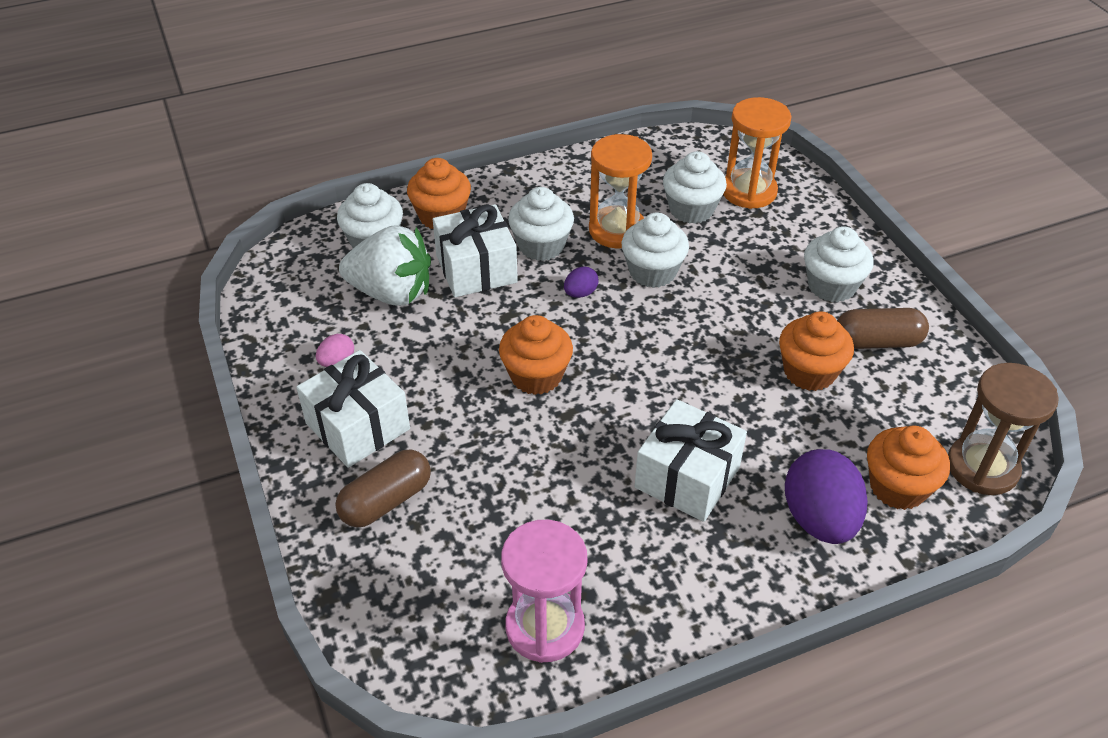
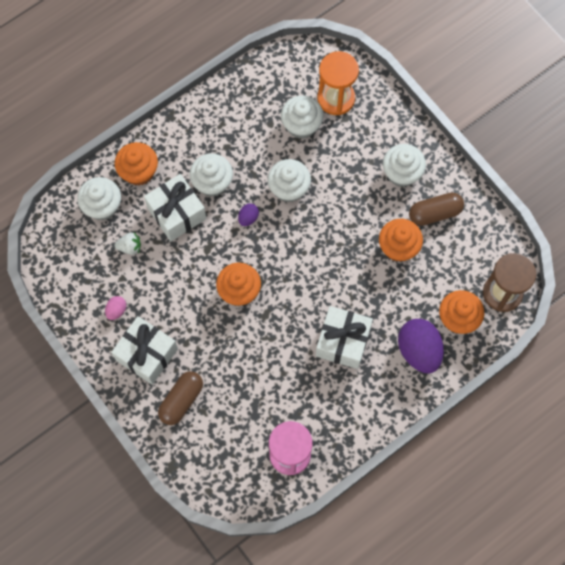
camera: 15 degrees left, 25 degrees up
white strawberry [339,225,431,306] -> white strawberry [114,232,141,255], size x0.44
orange hourglass [589,134,652,249] -> none

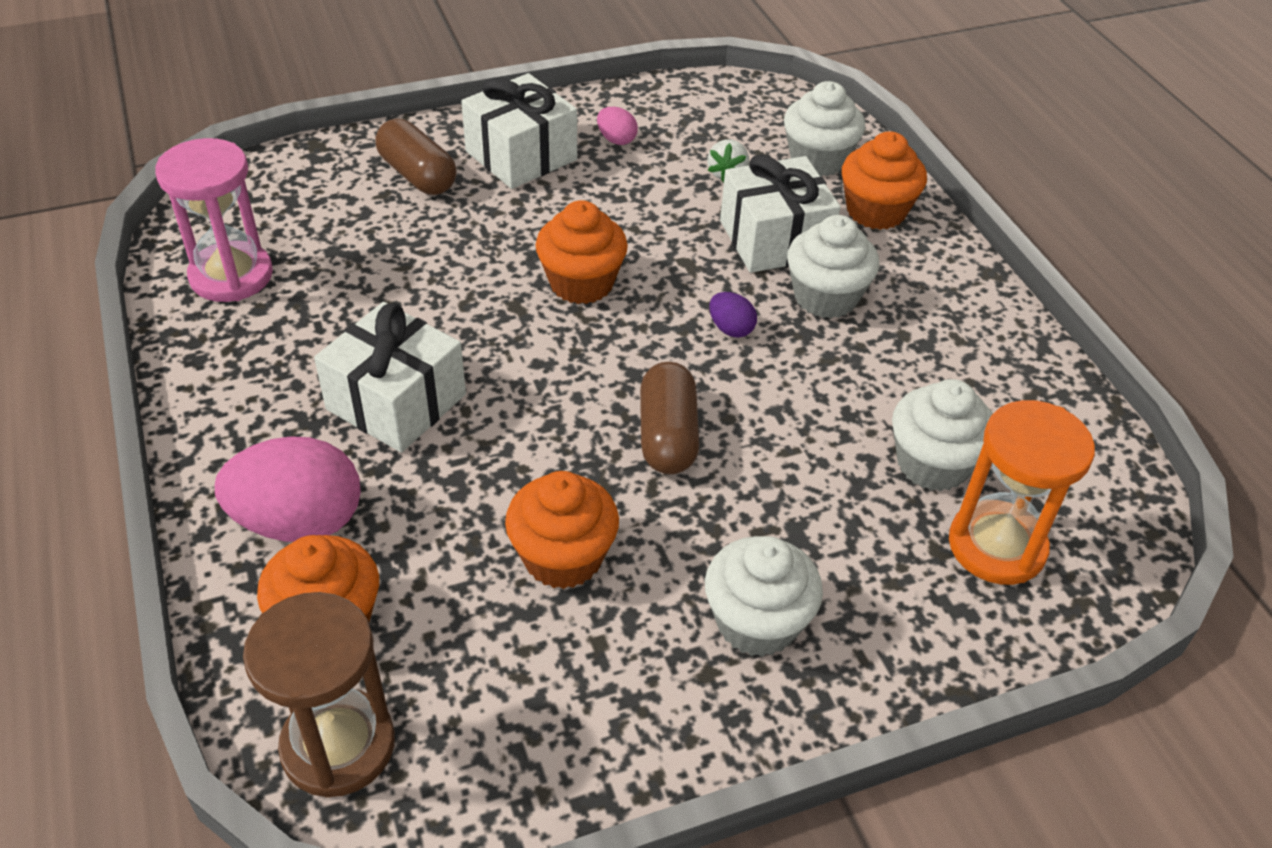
camera: 105 degrees right, 25 degrees down
white cupcake [267,159,311,203] -> none
purple egg [398,319,444,373] -> pink egg [215,436,361,542]
brown capsule [409,192,464,226] -> brown capsule moved to [640,362,700,474]

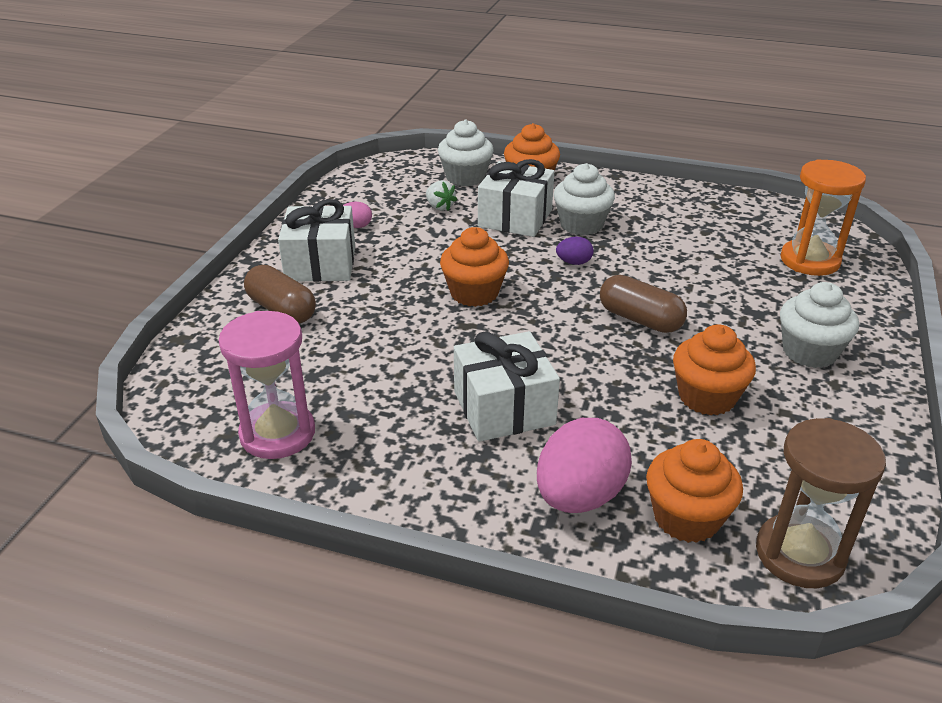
camera: 50 degrees left, 10 degrees down
brown capsule [375,119,457,195] -> brown capsule turned 45 degrees clockwise [244,265,316,323]
white cupcake [892,379,993,491] -> none

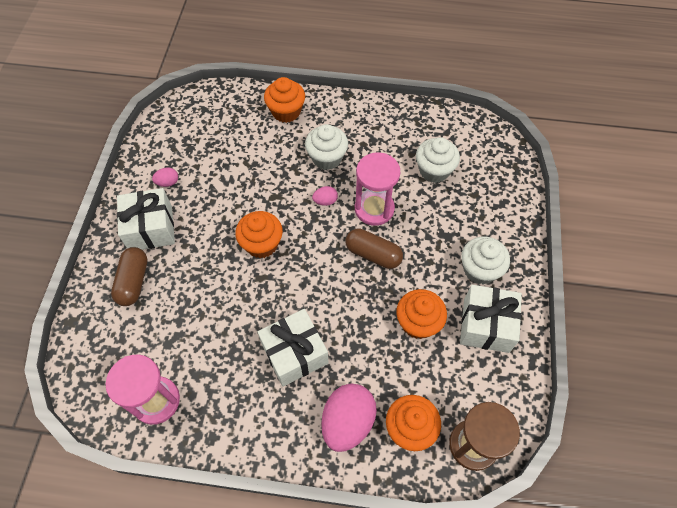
camera: 10 degrees left, 25 degrees up
brown capsule [244,265,316,323] -> brown capsule turned 60 degrees clockwise [111,247,147,306]
white strawberry [426,180,457,211] -> none
white cupcake [438,120,494,186] -> white cupcake moved to [416,137,460,183]
white gift [478,159,554,237] -> white gift moved to [460,285,522,353]
purple egg [556,237,593,265] -> pink egg [312,186,338,206]
orange hourglass [781,159,866,276] -> none
none -> pink hourglass [355,152,400,226]

